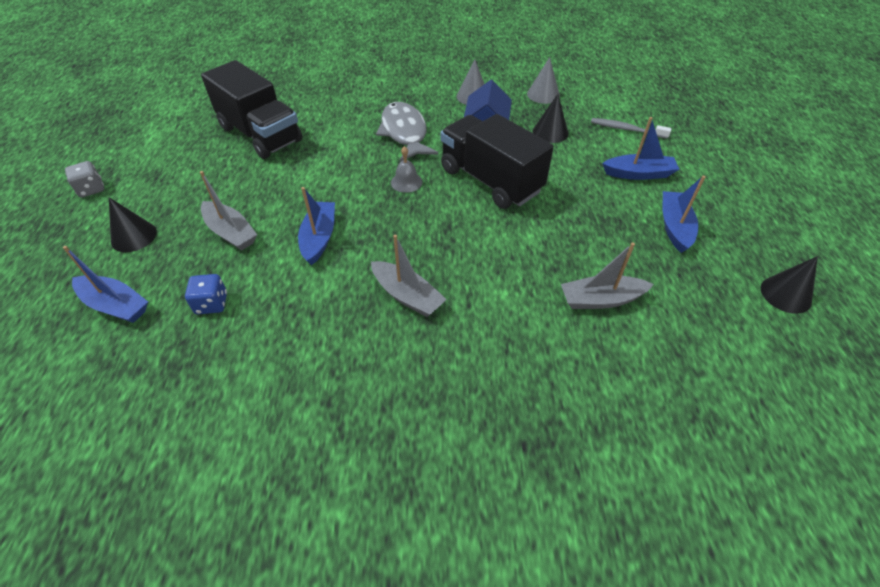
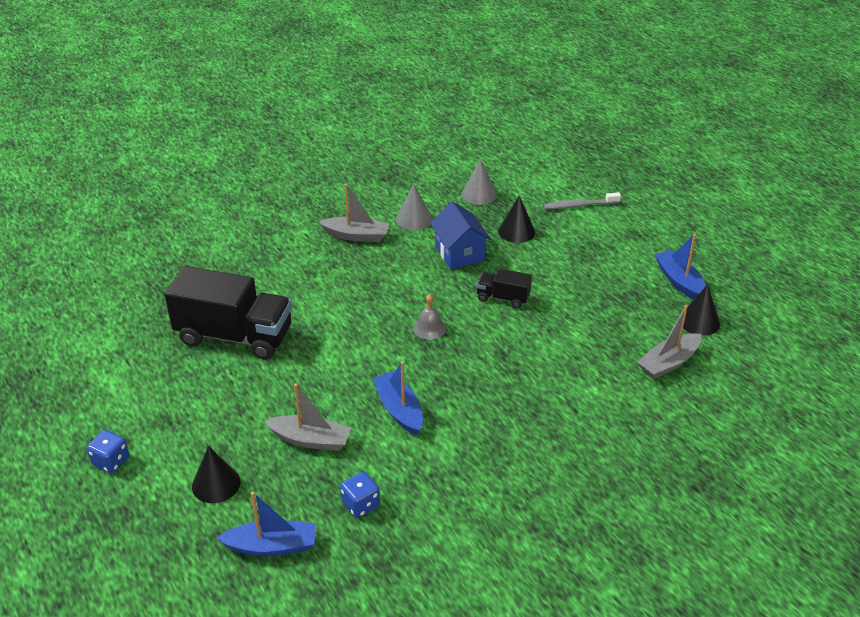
camera: 30 degrees left, 10 degrees down
grey dice [65,161,104,198] -> blue dice [87,430,129,473]
grey boat [371,235,447,317] -> grey boat moved to [318,184,390,242]
grey fish [376,102,438,162] -> none
black truck [440,114,554,209] -> black truck [476,268,532,308], size x0.48
blue boat [602,117,679,180] -> none
black cone [761,256,818,314] -> black cone moved to [683,284,720,336]

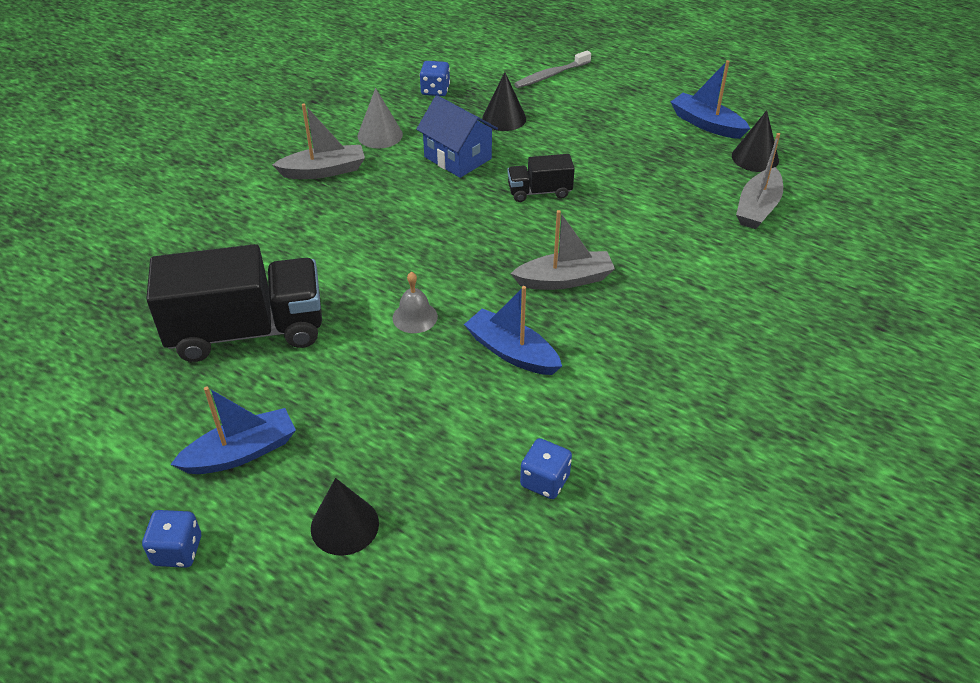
camera: 25 degrees left, 5 degrees up
blue boat [217,492,315,556] -> blue boat moved to [170,386,296,474]
grey boat [264,384,351,451] -> grey boat moved to [511,210,615,290]
grey bell [413,294,446,340] -> grey bell moved to [392,272,438,333]
grey cone [461,159,497,205] -> blue dice [420,61,450,96]

